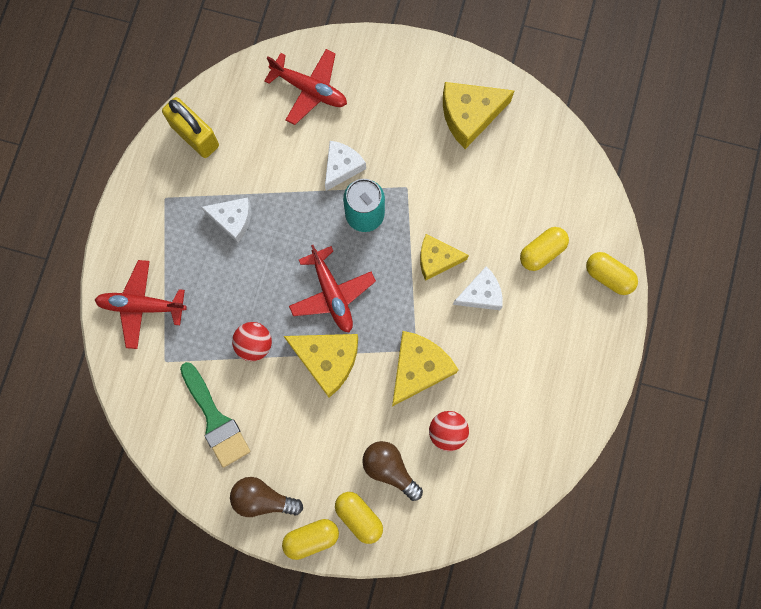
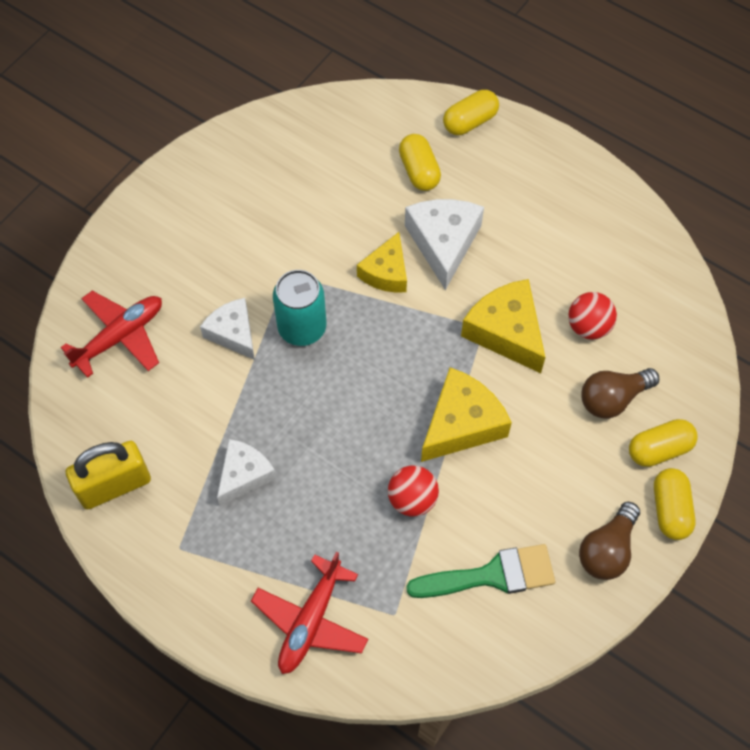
camera: 70 degrees left, 15 degrees down
red plane [289,245,376,332] -> none
yellow cheese [443,82,515,149] -> none
white cheese [453,266,503,310] -> white cheese [405,199,484,290], size x1.50

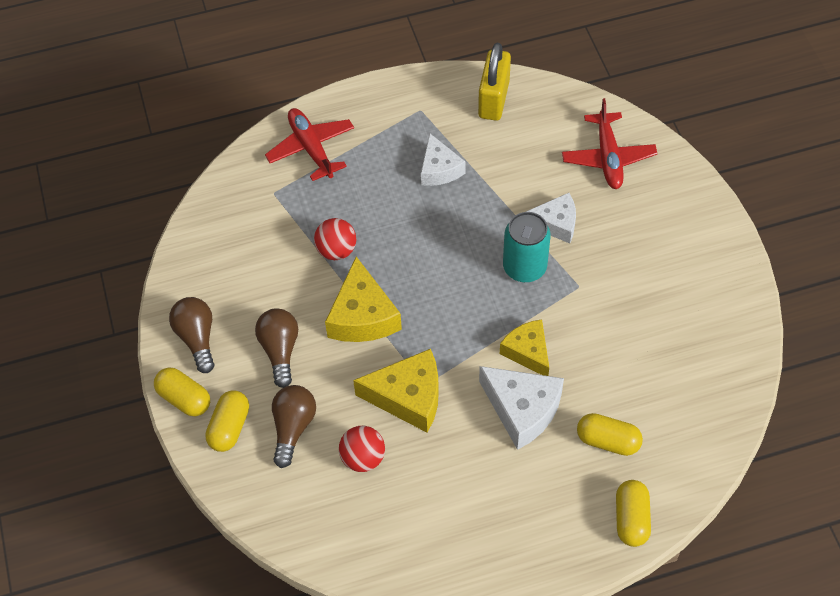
camera: 130 degrees right, 5 degrees down
green brush [406,544,555,598] -> none
none -> brown light bulb [255,308,298,388]

